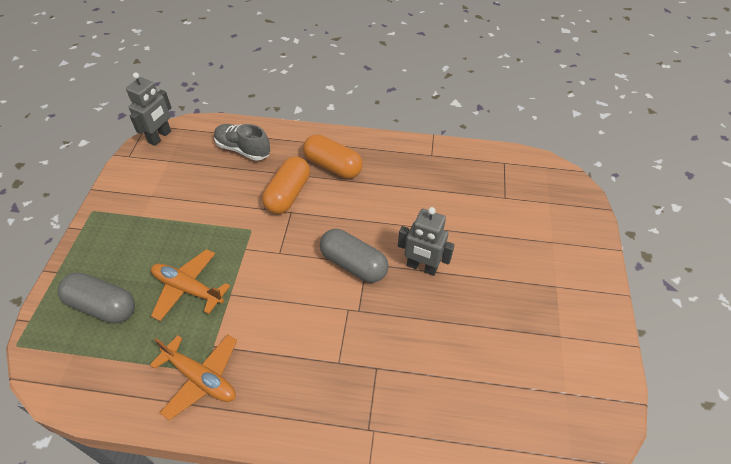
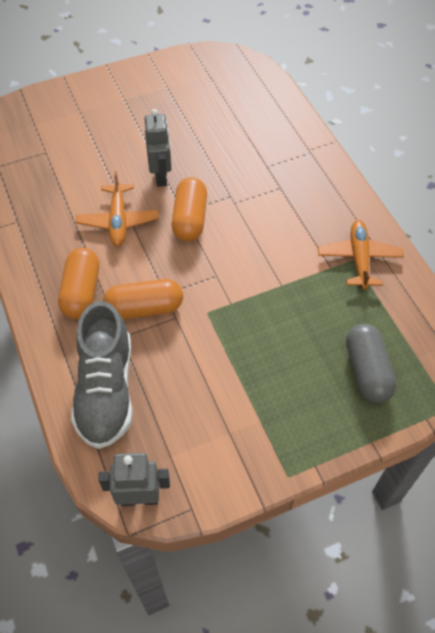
camera: 120 degrees left, 5 degrees up
orange plane [151,249,230,321] -> orange plane moved to [76,171,159,246]
grey shoe [214,124,270,161] -> grey shoe [71,301,133,449], size x1.59
grey capsule [320,229,389,283] -> orange capsule [171,177,207,242]

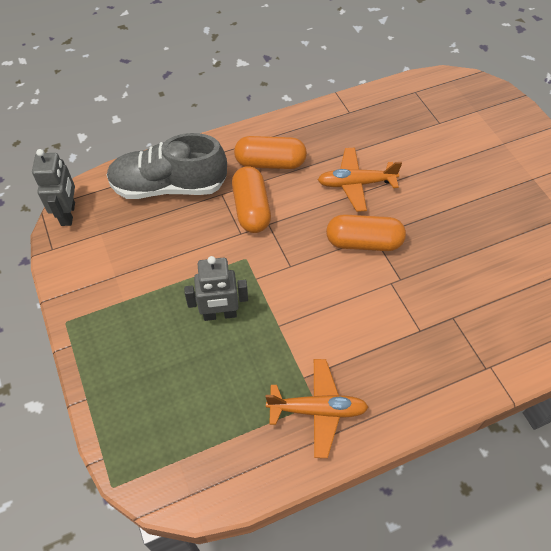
camera: 90 degrees right, 0 degrees up
grey robot [144,109,172,187] -> grey robot moved to [184,256,248,321]
grey capsule [346,324,397,403] -> none

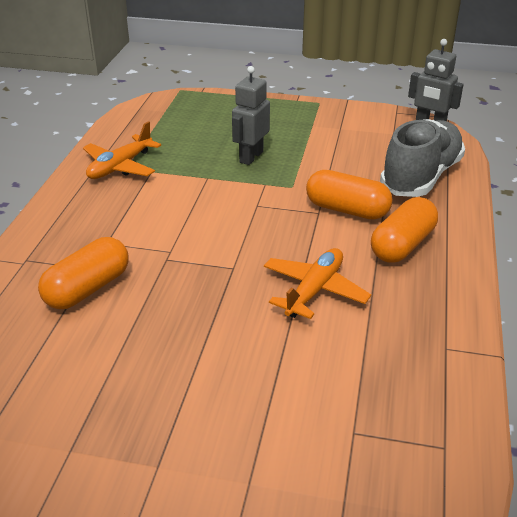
camera: 125 degrees right, 20 degrees down
orange capsule [326,214,406,251] -> orange capsule moved to [38,237,129,309]

